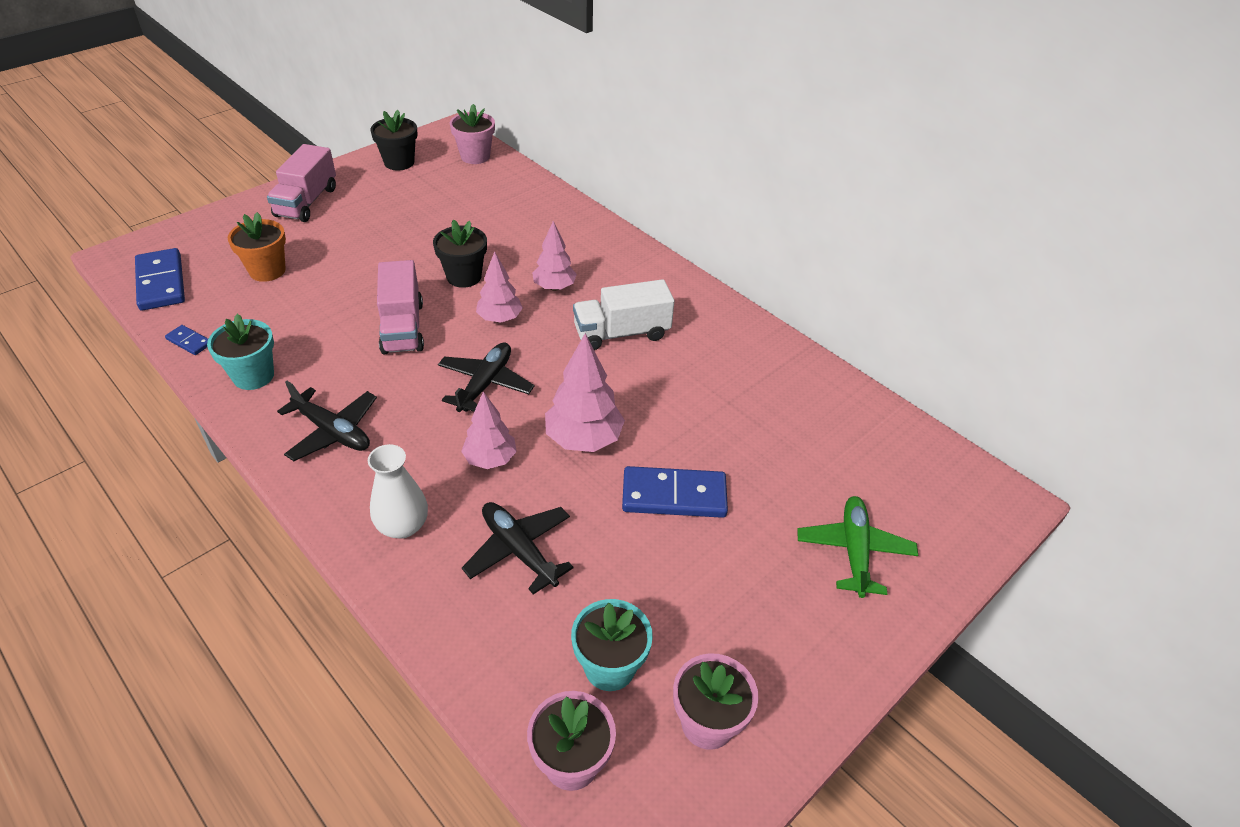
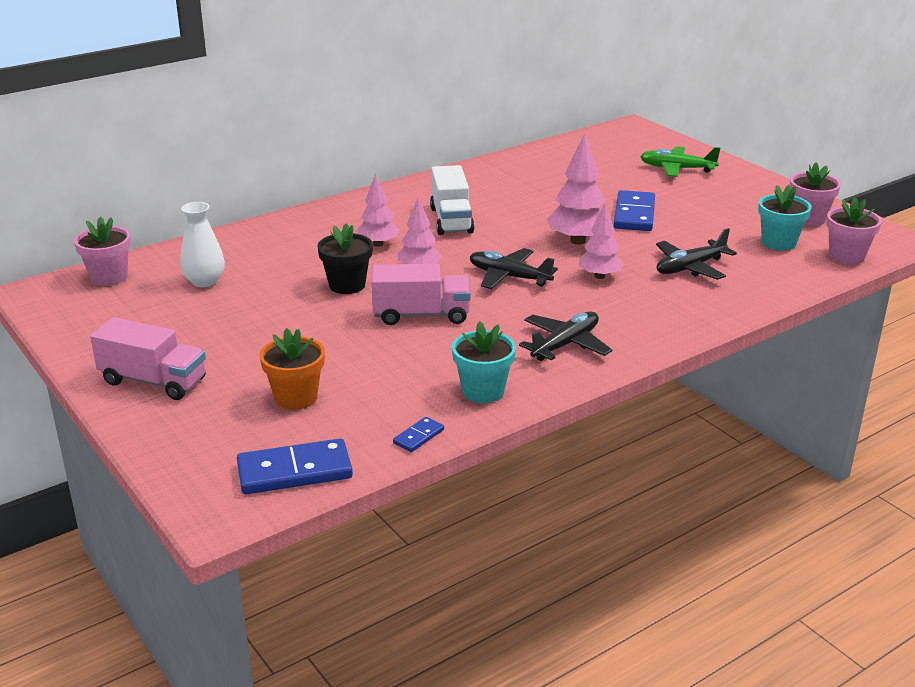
camera: 80 degrees left, 15 degrees down
white vase [368,444,428,539] -> white vase moved to [180,202,225,287]
black flower pot [370,110,418,170] -> none

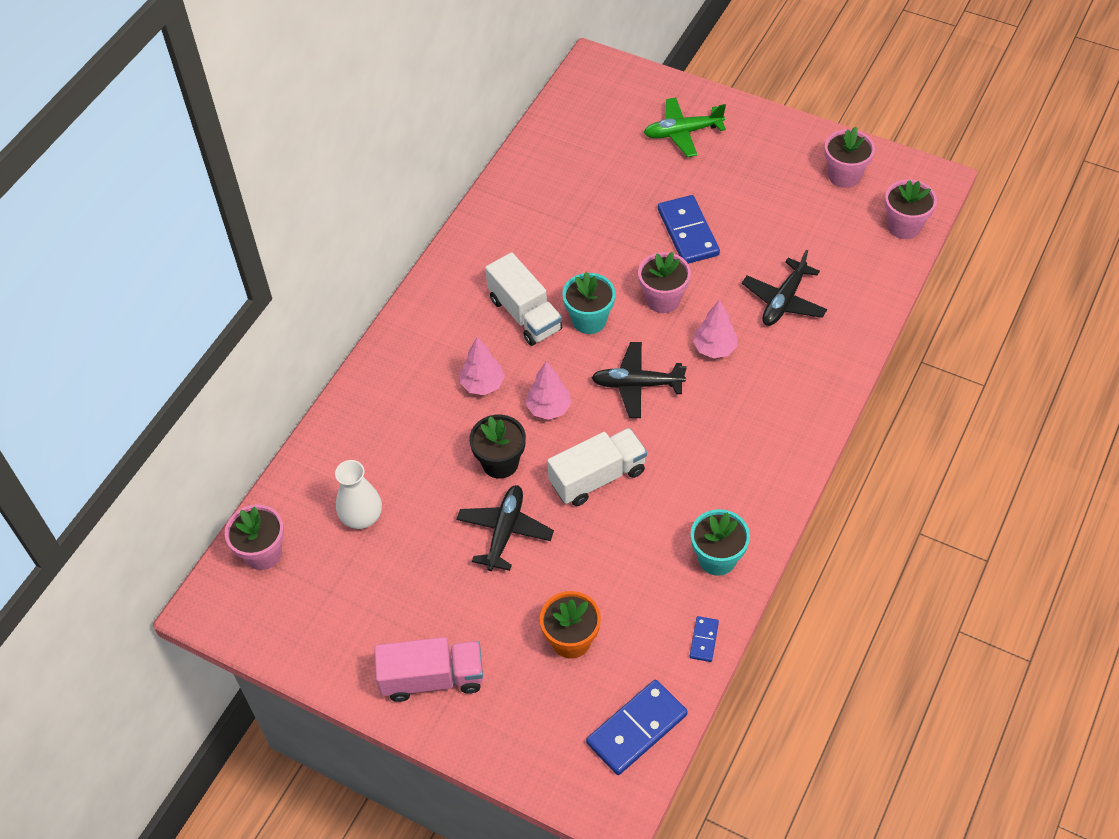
camera: 25 degrees left, 25 degrees up
pink truck [372,264,471,325] -> white truck [547,428,647,506]
black plane [519,311,612,361] -> black plane moved to [457,485,554,571]
pink tree [547,133,606,245] -> pink flower pot [638,252,691,313]
turquoise flower pot [758,185,812,251] -> turquoise flower pot moved to [562,272,615,334]

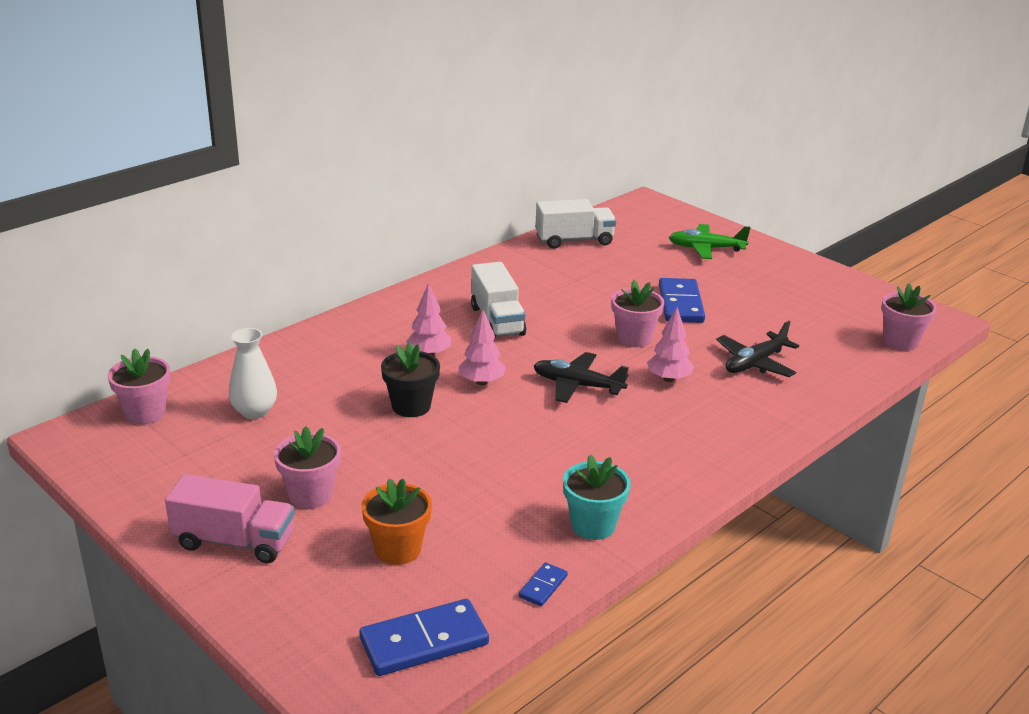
camera: 15 degrees right, 25 degrees down
black plane [457,485,554,571] -> none
white truck [547,428,647,506] -> white truck moved to [535,199,616,249]
turquoise flower pot [562,272,615,334] -> none
pink flower pot [824,127,875,188] -> pink flower pot moved to [274,426,341,509]

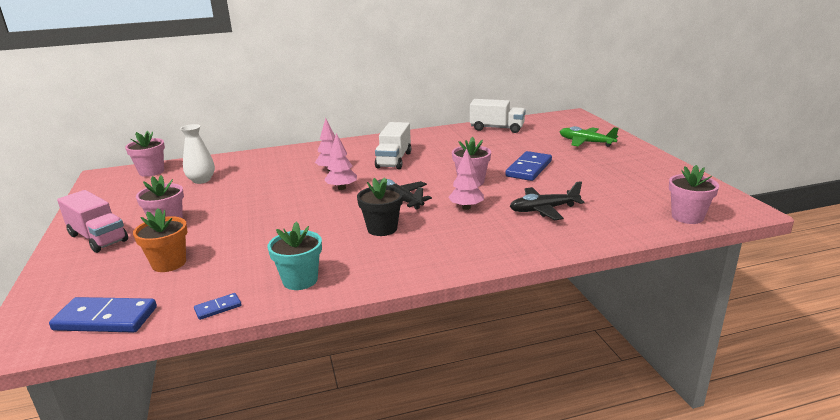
camera: 30 degrees right, 5 degrees down
black flower pot [381,342,440,417] -> black flower pot moved to [357,177,403,236]

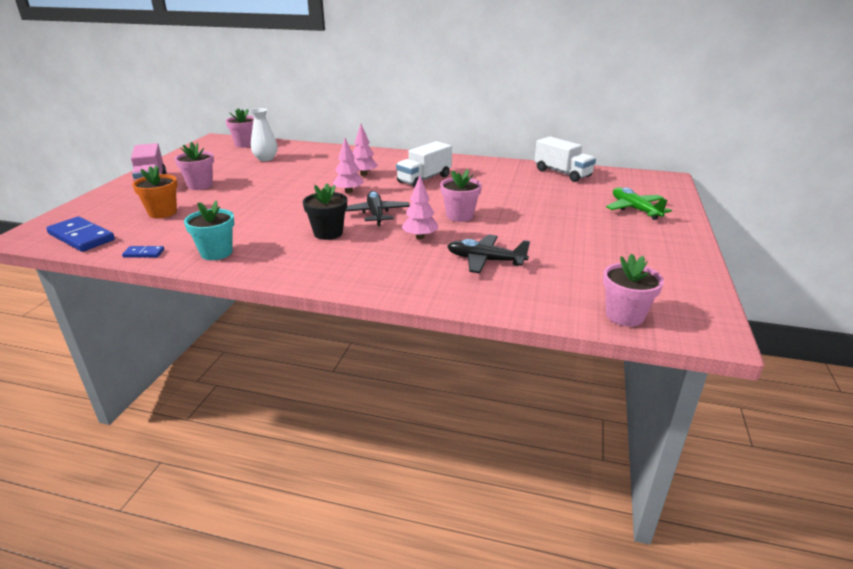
camera: 30 degrees right, 5 degrees up
blue domino [505,151,552,181] -> none

